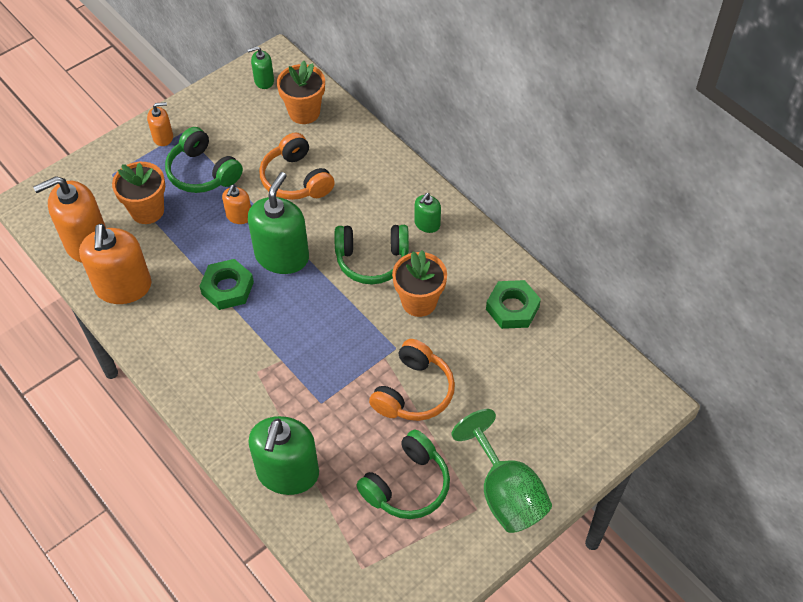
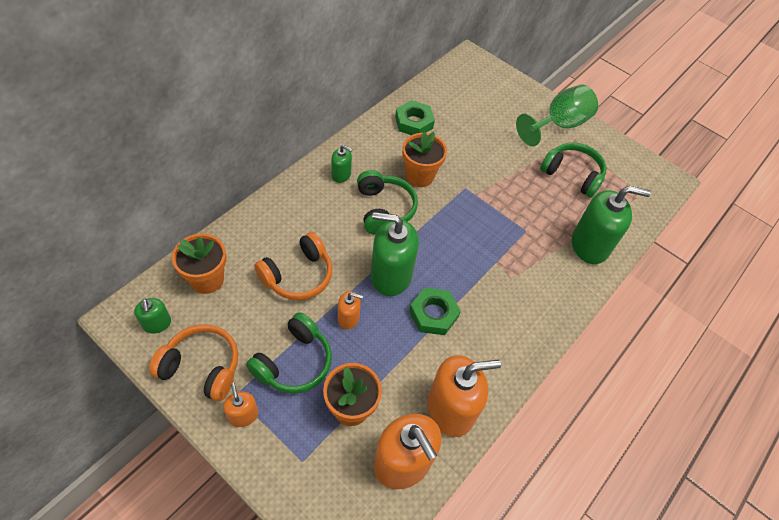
camera: 105 degrees left, 0 degrees up
orange headphones [369,339,455,421] -> orange headphones moved to [149,324,238,401]

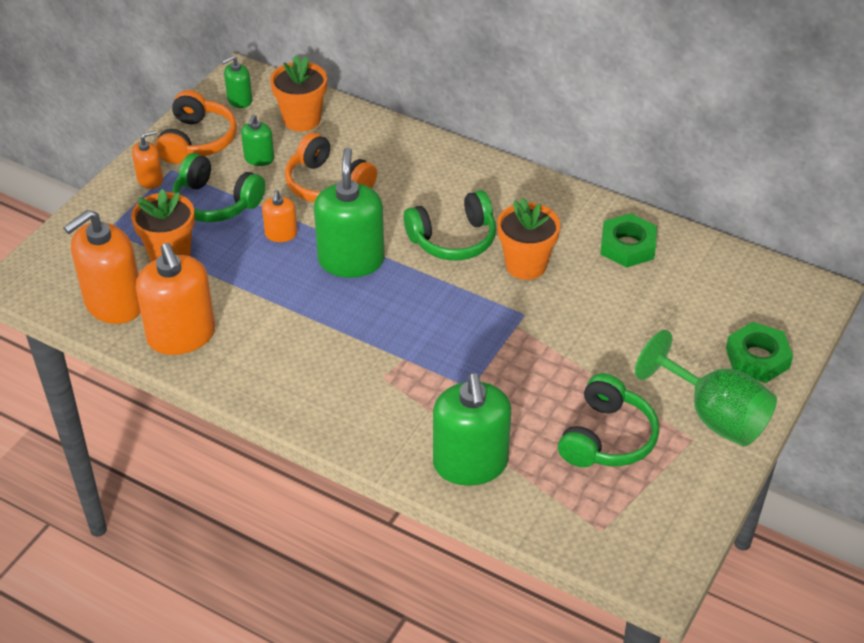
camera: 85 degrees right, 10 degrees down
green soap dispenser [331,145,352,183] -> green soap dispenser moved to [241,114,274,166]
green nut [409,288,461,335] -> green nut moved to [726,322,793,383]

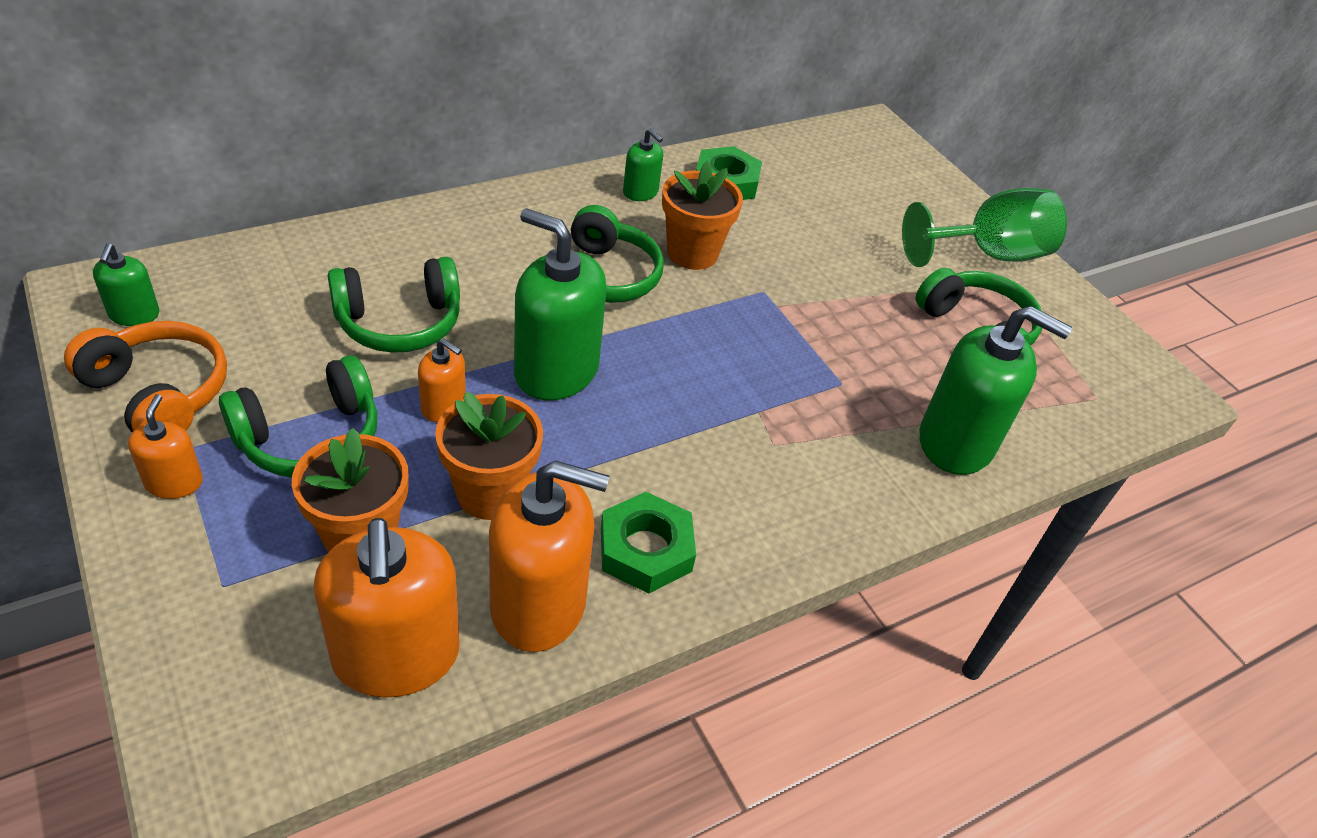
camera: 65 degrees left, 0 degrees up
green soap dispenser [241,114,274,166] -> green soap dispenser moved to [623,128,663,201]
orange flower pot [270,55,327,132] -> orange flower pot moved to [435,392,543,520]
orange headphones [285,133,377,202] -> green headphones [328,257,460,353]
green nut [726,322,793,383] -> green nut moved to [601,492,696,594]

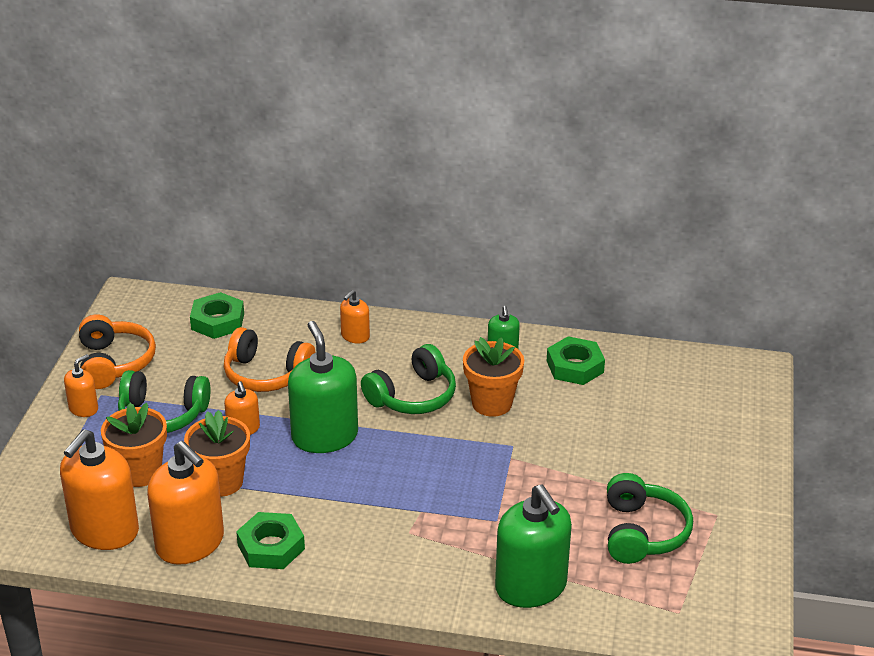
camera: 45 degrees right, 10 degrees down
green soap dispenser [93,244,159,326] -> none
green headphones [328,257,460,353] -> orange headphones [223,327,315,392]
green goblet [902,188,1067,267] -> none
none -> green nut [190,292,244,339]
none -> orange soap dispenser [340,290,370,344]

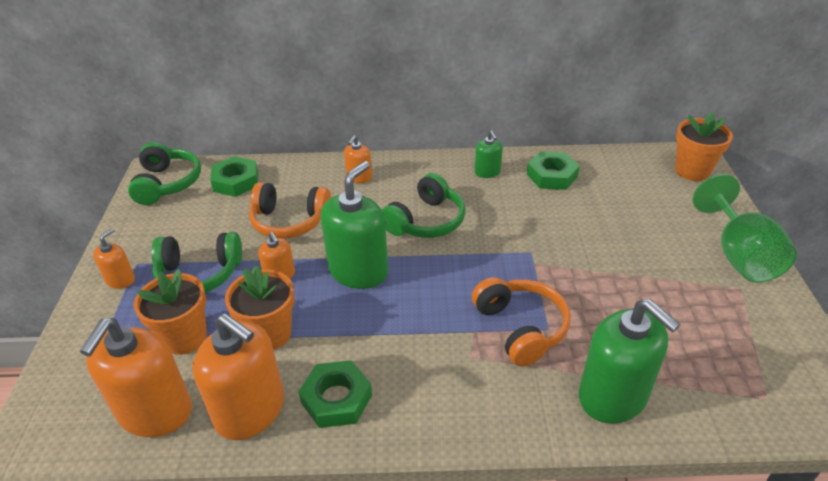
camera: 10 degrees left, 5 degrees up
orange headphones [79,314,156,389] -> orange headphones moved to [472,277,571,367]
green soap dispenser [288,321,358,453] -> green soap dispenser turned 60 degrees clockwise [321,161,388,289]
orange flower pot [463,337,524,417] -> orange flower pot moved to [675,111,733,181]
green headphones [607,473,693,564] -> green headphones moved to [128,142,201,205]
none -> green goblet [693,174,797,283]

